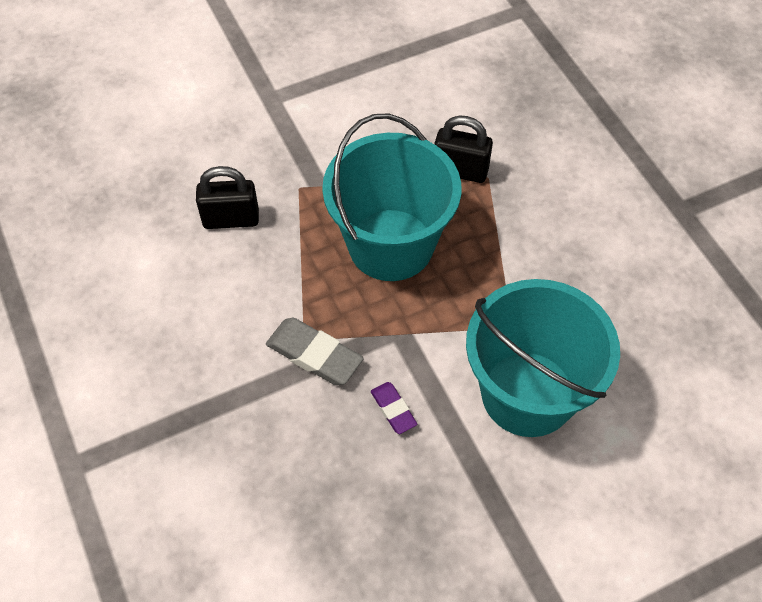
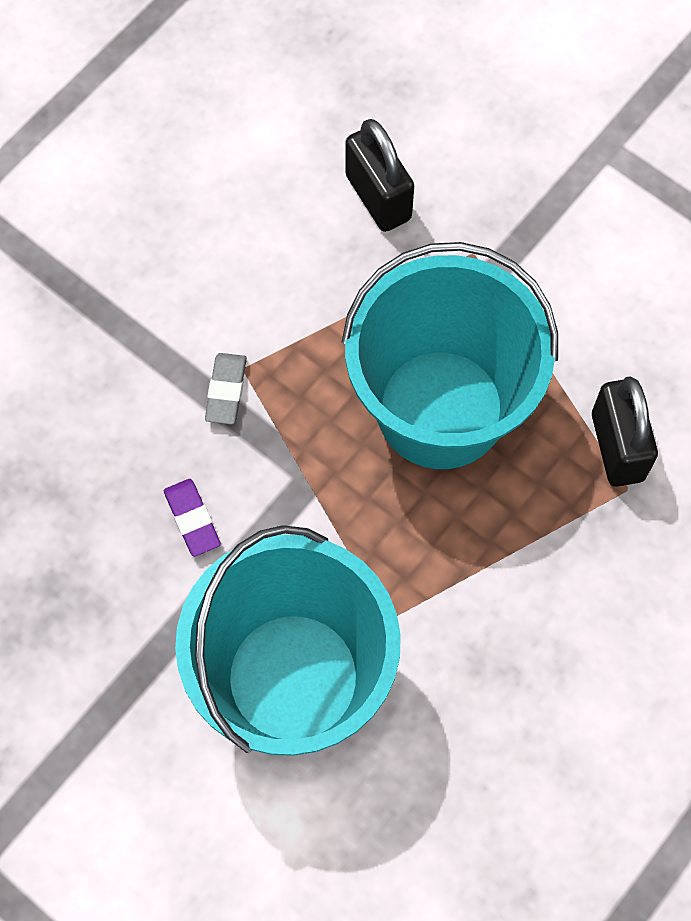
camera: 65 degrees right, 10 degrees up
grey eraser [266,318,364,385] -> grey eraser [205,353,247,424], size x0.59
purple eraser [371,382,417,434] -> purple eraser turned 60 degrees counterclockwise [164,479,221,557]

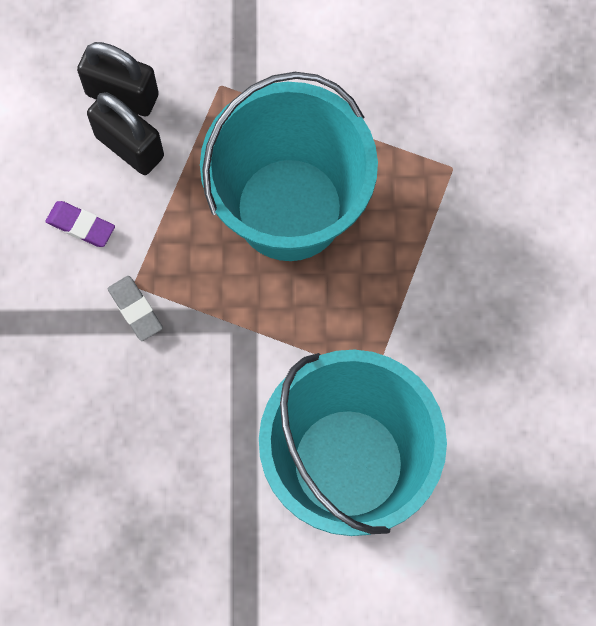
camera: 40 degrees left, 5 degrees up
purple eraser [164,479,221,557] -> purple eraser moved to [45,201,115,247]
black padlock [592,376,658,487] -> black padlock moved to [87,92,164,175]

